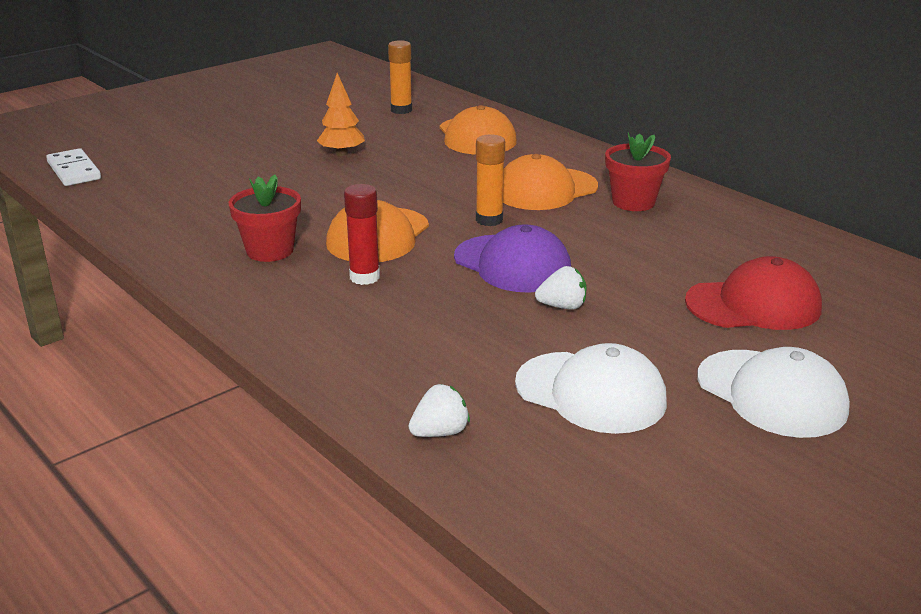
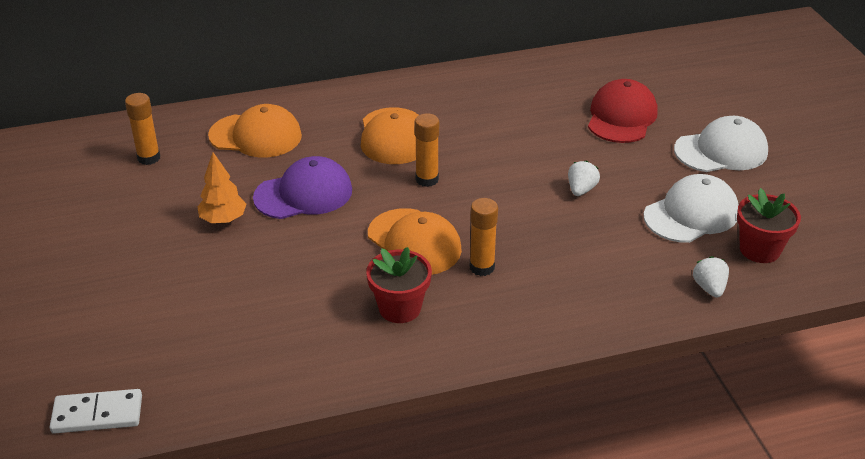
camera: 65 degrees left, 10 degrees up
red glue stick [344,184,380,285] -> orange glue stick [470,198,498,276]
purple cap [454,224,571,293] -> purple cap moved to [253,156,352,219]
red flower pot [605,132,671,211] -> red flower pot moved to [737,188,801,263]

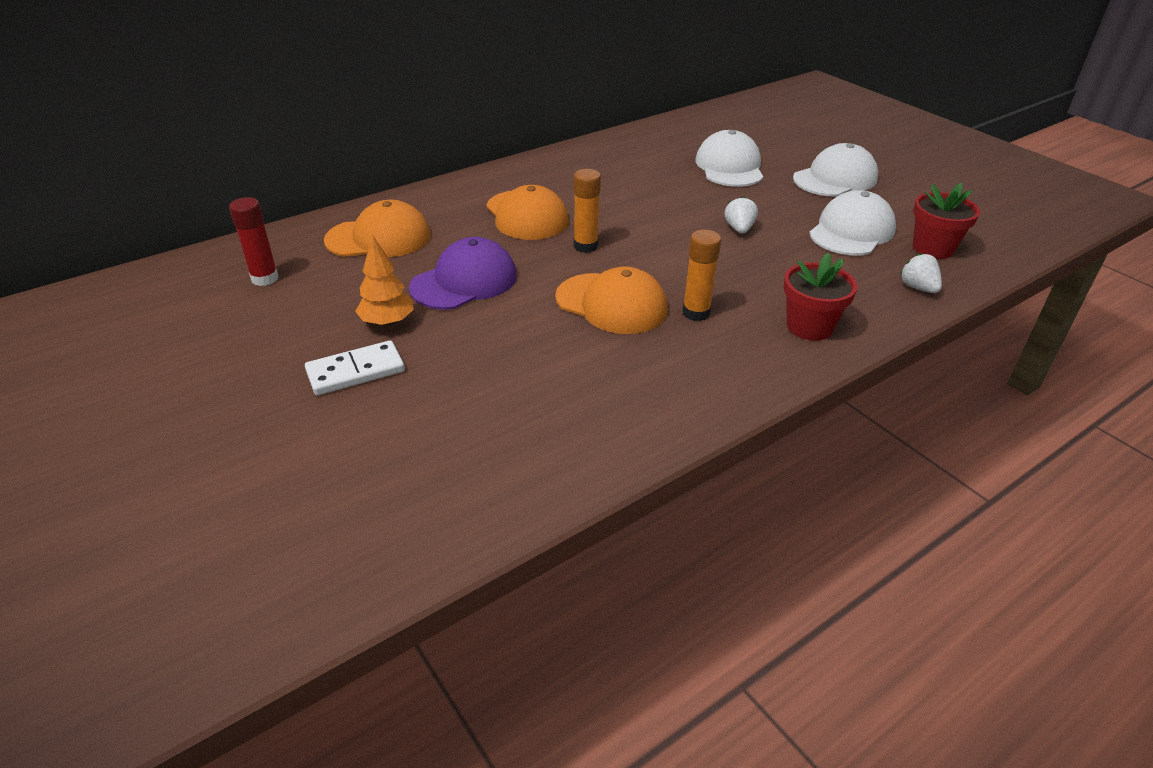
camera: 20 degrees left, 0 degrees up
white domino [50,389,142,434] -> white domino moved to [305,340,405,395]
orange glue stick [125,93,160,165] -> red glue stick [229,197,279,286]
red flower pot [366,247,432,323] -> red flower pot moved to [784,253,857,341]
red cap [588,79,658,143] -> white cap [696,130,763,187]

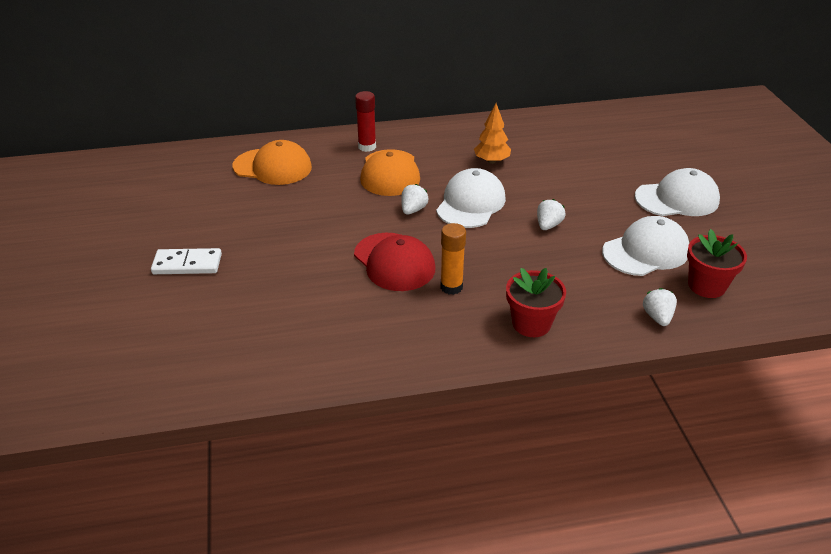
camera: 25 degrees right, 0 degrees up
red glue stick [229,197,279,286] -> red glue stick moved to [355,91,376,152]
orange tree [355,235,414,326] -> orange tree moved to [474,103,511,164]
purple cap [409,237,517,310] -> none
orange cap [555,266,668,334] -> red cap [354,233,435,291]
orange glue stick [573,169,601,253] -> white strawberry [401,184,428,215]
white cap [696,130,763,187] -> white cap moved to [436,168,506,228]

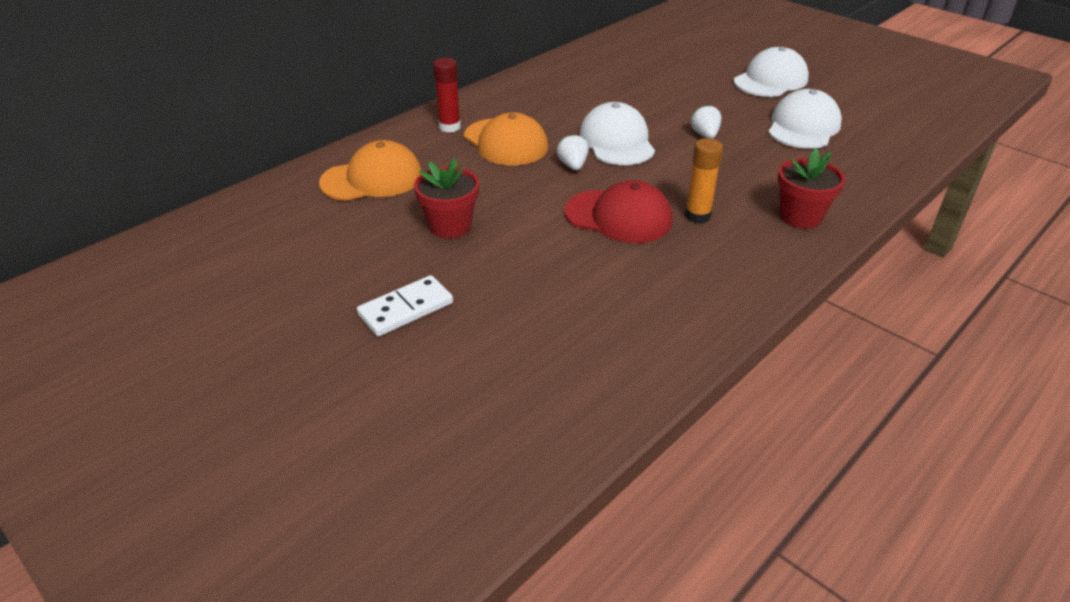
camera: 35 degrees left, 0 degrees up
orange tree [474,103,511,164] -> none
white strawberry [643,288,677,326] -> none
red flower pot [687,229,747,298] -> red flower pot moved to [414,158,479,238]

